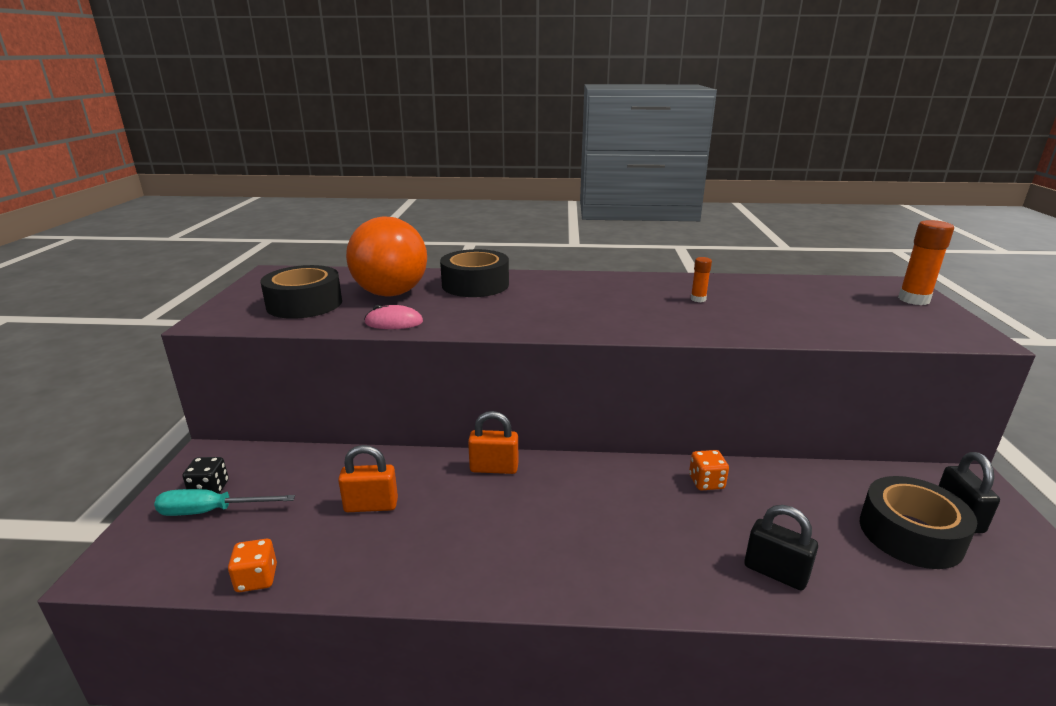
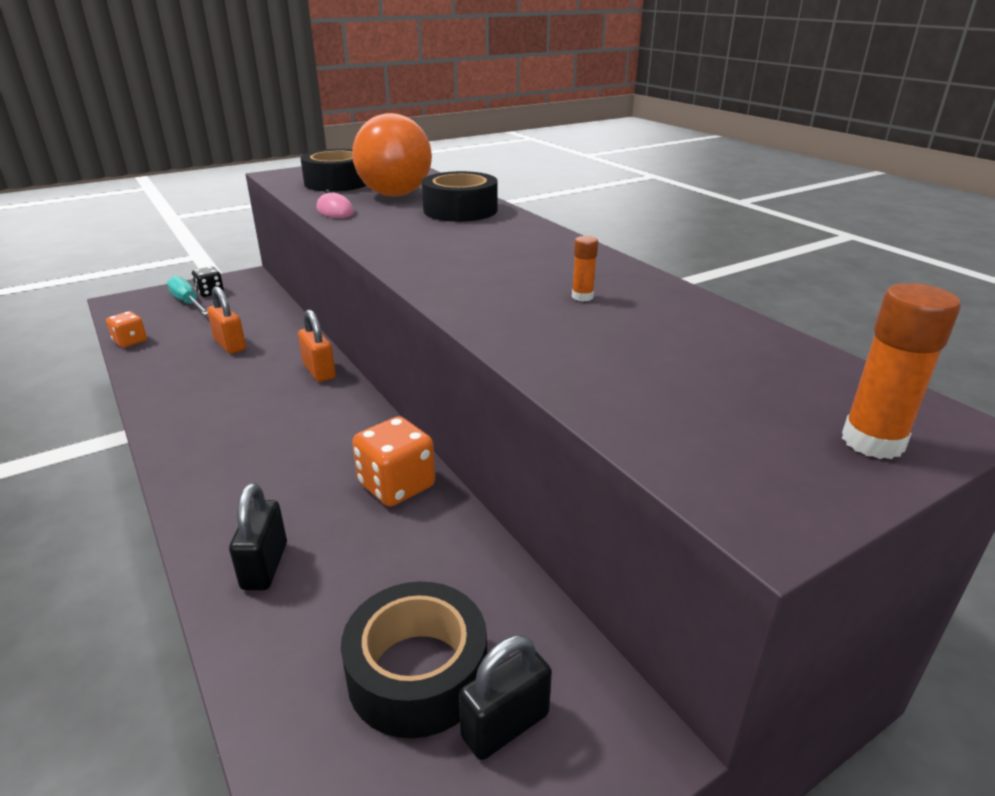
camera: 55 degrees right, 5 degrees up
orange dice [689,450,729,490] -> orange dice [352,416,435,507], size x1.64

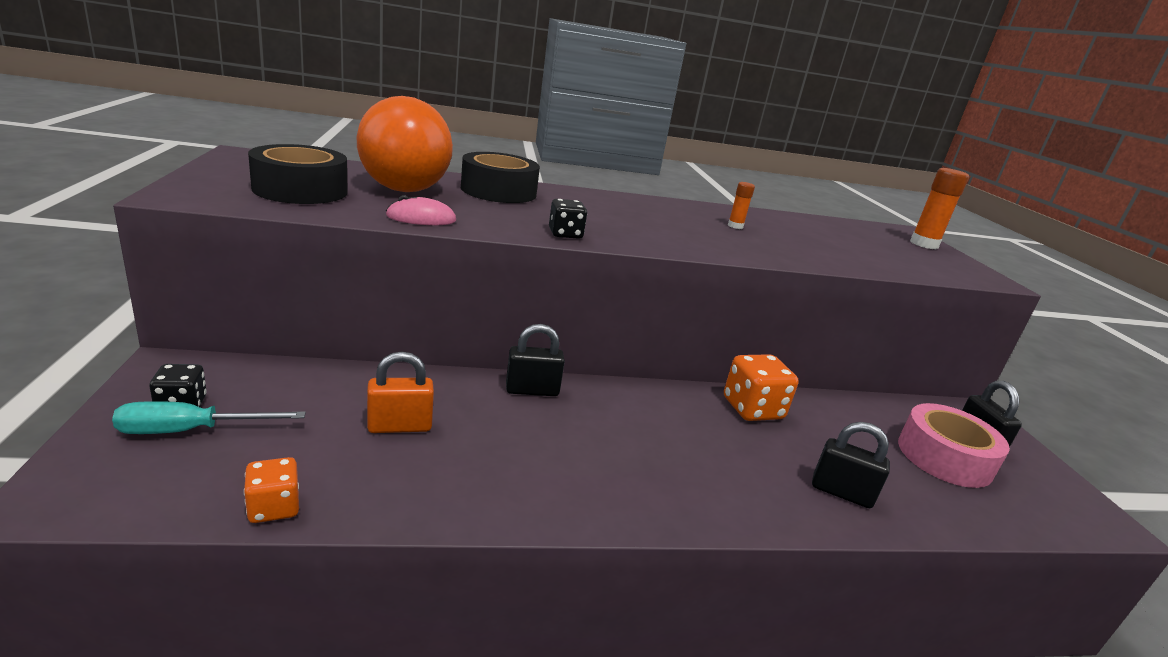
camera: 70 degrees left, 5 degrees down
orange padlock [298,309,336,382] -> black padlock [506,324,565,396]
black tape [341,581,487,738] -> pink tape [898,403,1010,488]
none -> black dice [549,199,587,239]

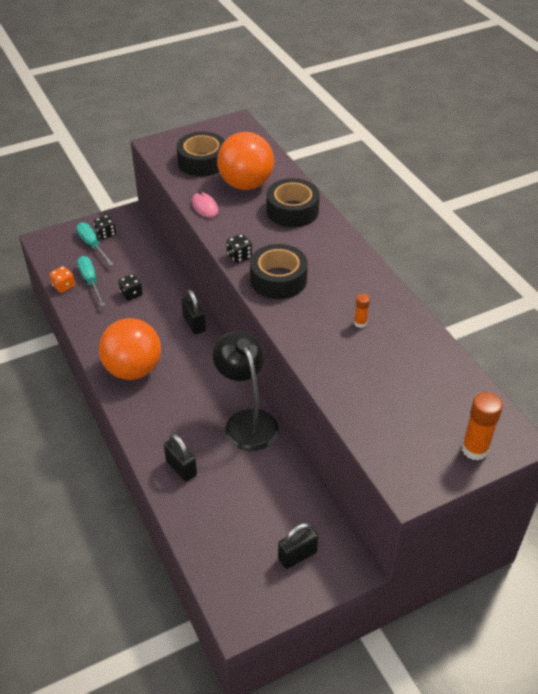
camera: 75 degrees right, 20 degrees up
orange padlock [367,352,434,433] -> black dice [118,274,143,301]
orange dice [724,354,799,421] -> black lamp [213,331,279,451]
black padlock [812,422,890,508] -> black padlock turned 45 degrees counterclockwise [164,434,197,482]
pink tape [898,403,1010,488] -> none
none -> turquoise screwdriver [77,256,105,306]
none -> orange ball [99,318,161,380]
none -> black tape [250,244,308,299]

